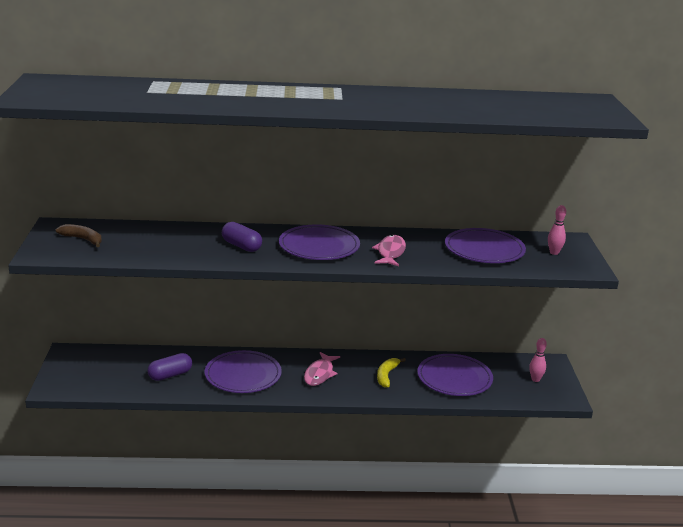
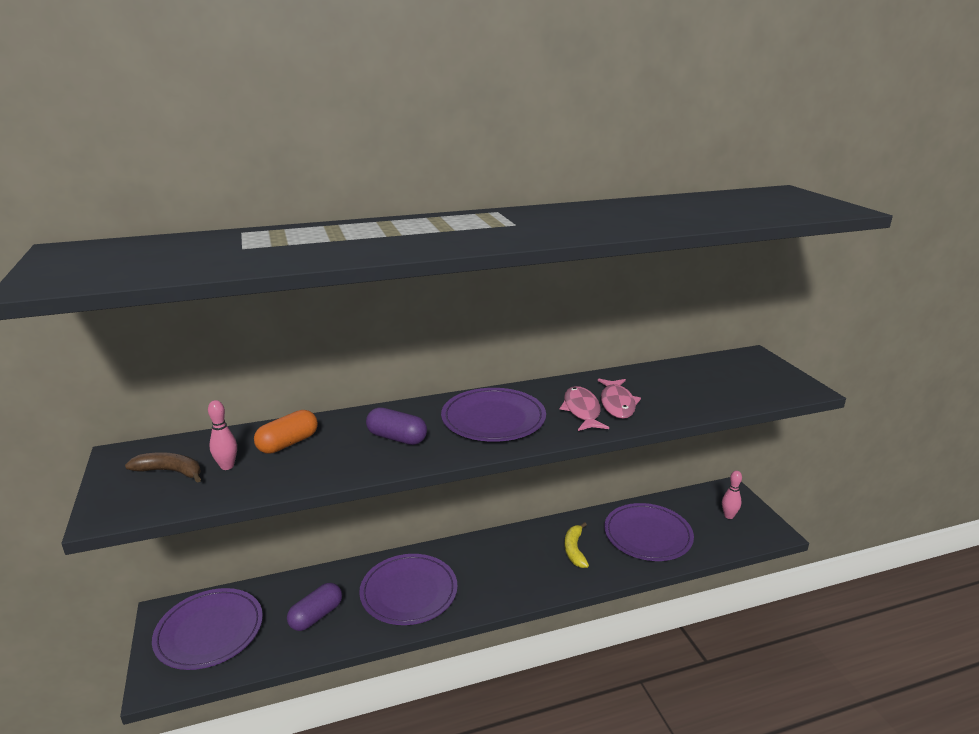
camera: 15 degrees left, 0 degrees up
pink fish [304,352,340,386] -> pink fish moved to [598,379,641,419]
purple plate [445,228,526,263] -> purple plate moved to [152,588,263,670]
pink bowling pin [548,205,566,255] -> pink bowling pin moved to [208,400,237,470]
none -> orange capsule [254,410,318,454]

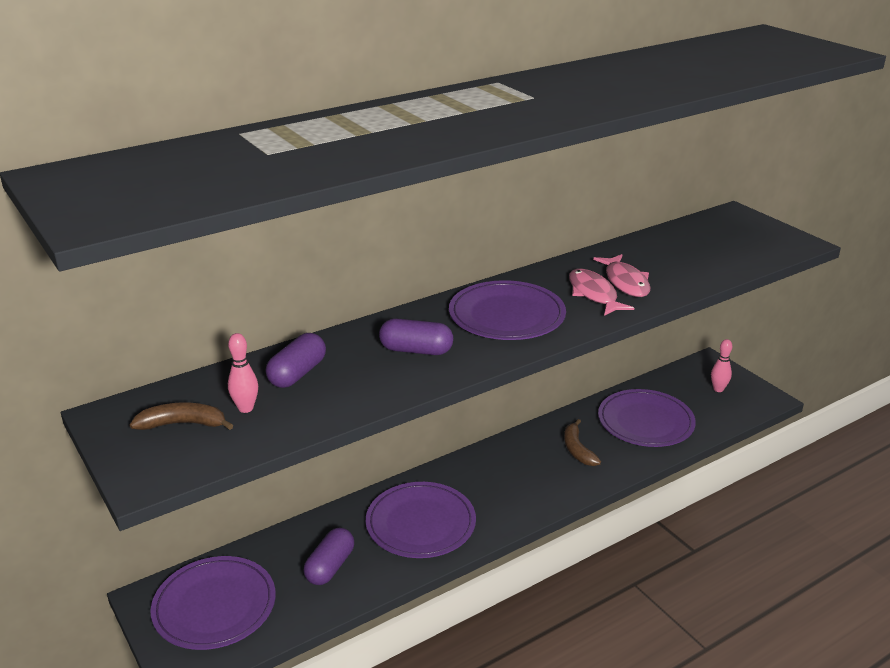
camera: 15 degrees left, 5 degrees up
orange capsule [254,410,318,454] -> purple capsule [266,333,326,388]
yellow banana [565,522,589,568] -> brown banana [564,419,601,466]

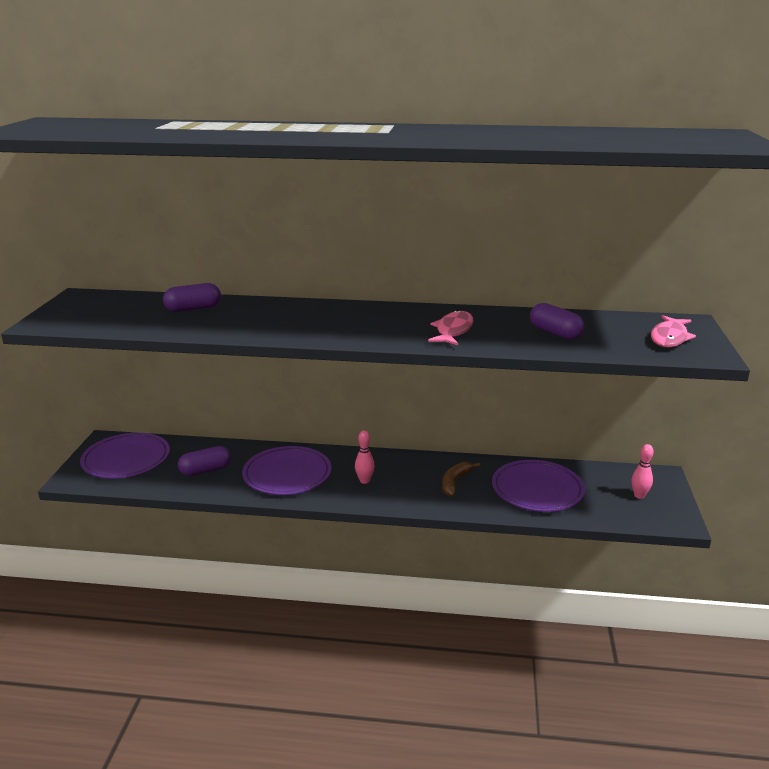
camera: 40 degrees right, 5 degrees down
brown banana [130,402,233,430] -> none
pink bowling pin [228,333,258,413] -> pink bowling pin moved to [355,430,375,484]
purple capsule [379,319,453,355] -> purple capsule moved to [530,303,585,340]
purple plate [449,280,566,340] -> none
pink fish [593,254,650,297] -> pink fish moved to [651,315,696,347]

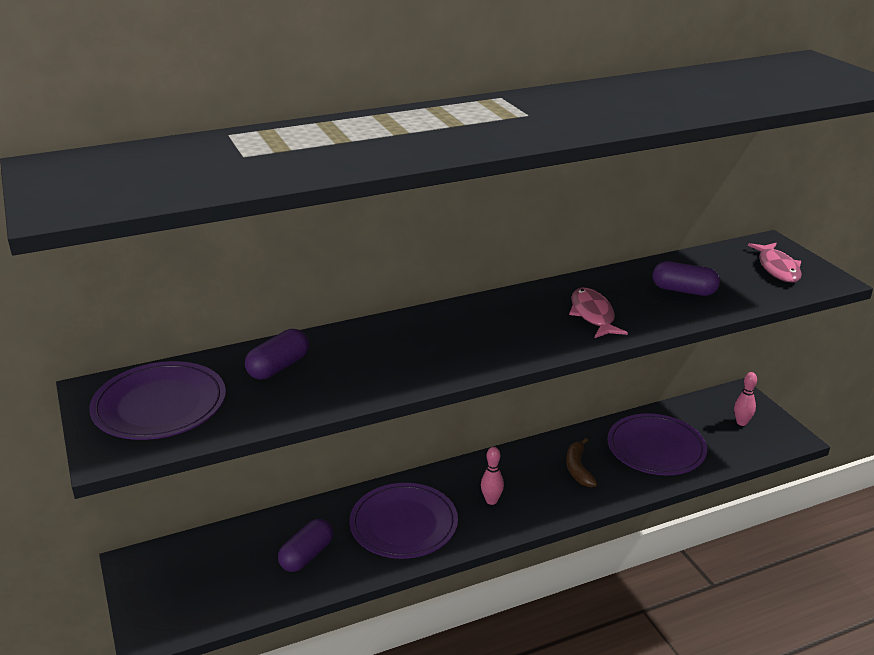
camera: 30 degrees left, 5 degrees up
purple plate [80,433,170,479] -> purple plate moved to [89,361,226,440]

